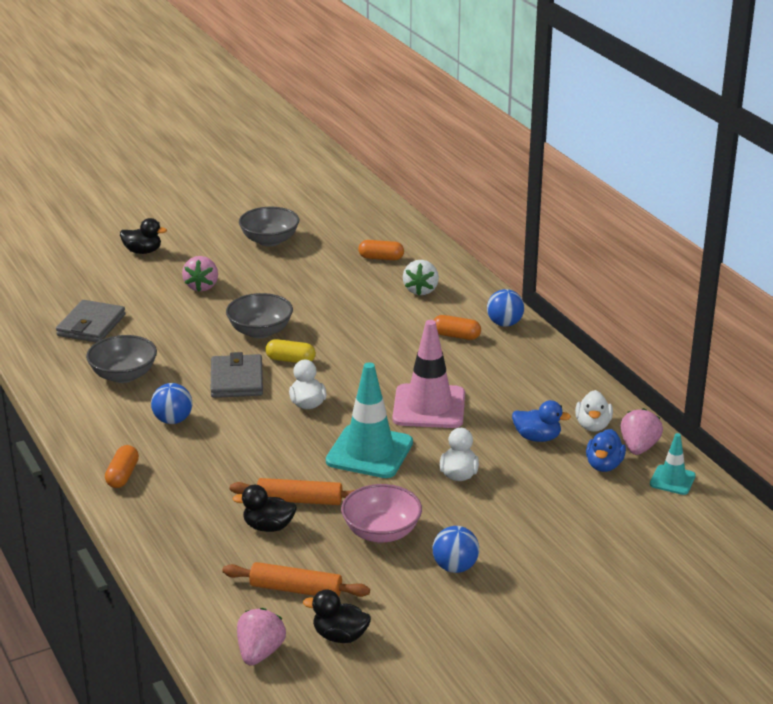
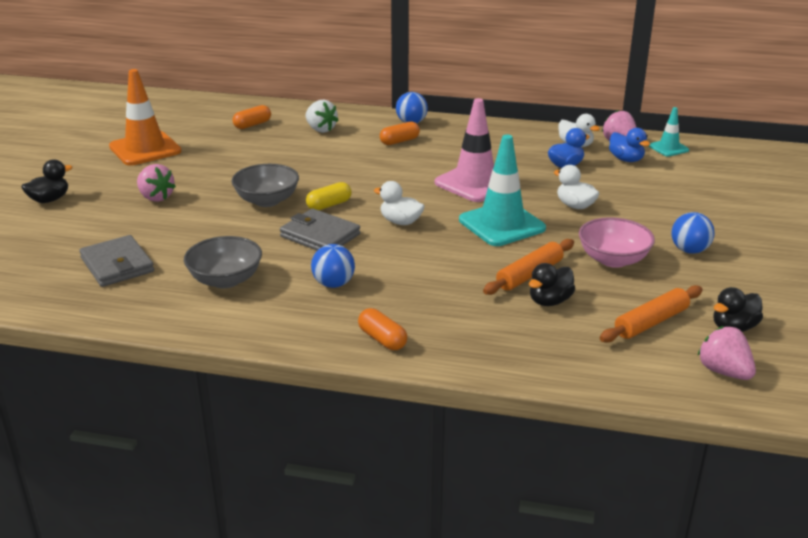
camera: 50 degrees left, 0 degrees up
grey bowl [239,207,299,246] -> orange traffic cone [109,69,181,166]

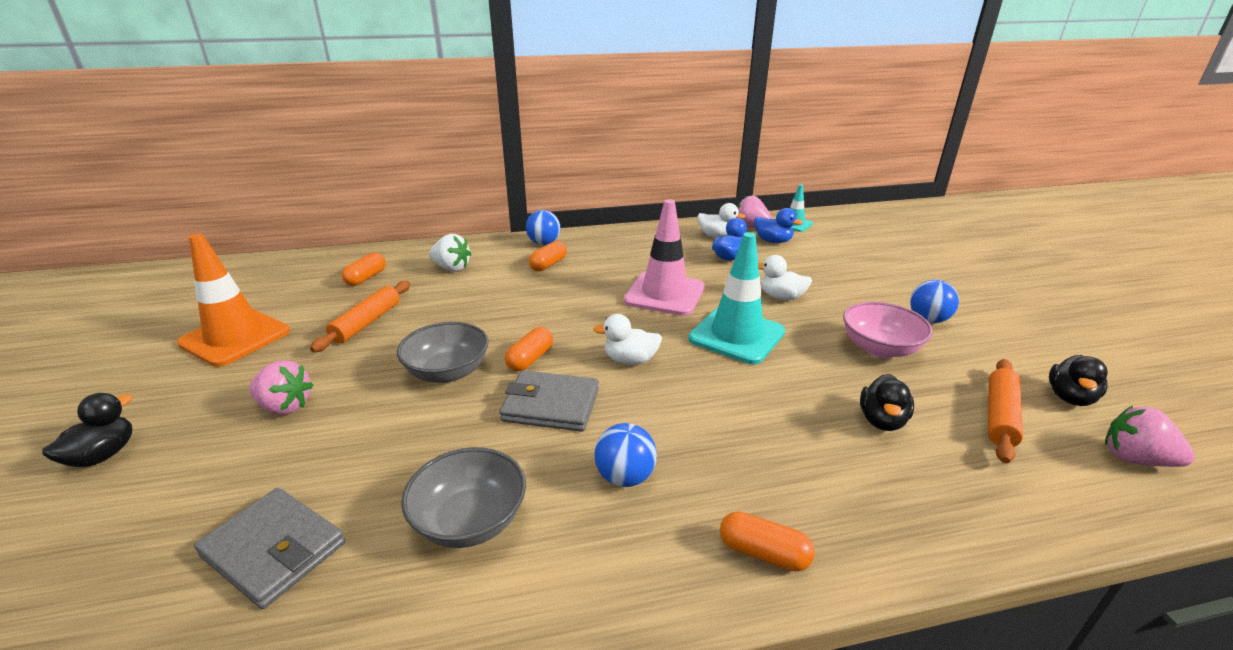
camera: 25 degrees left, 0 degrees up
yellow capsule [306,182,352,210] -> orange capsule [505,327,553,371]
orange rolling pin [483,239,574,295] -> orange rolling pin moved to [310,281,410,352]

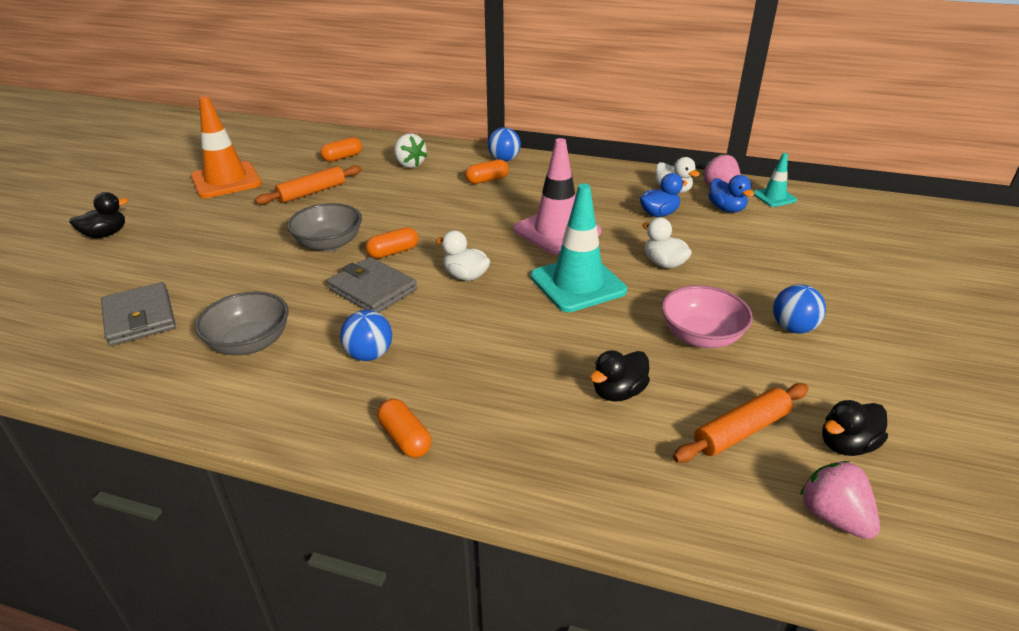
camera: 30 degrees right, 5 degrees up
pink strawberry [249,360,313,415] -> none

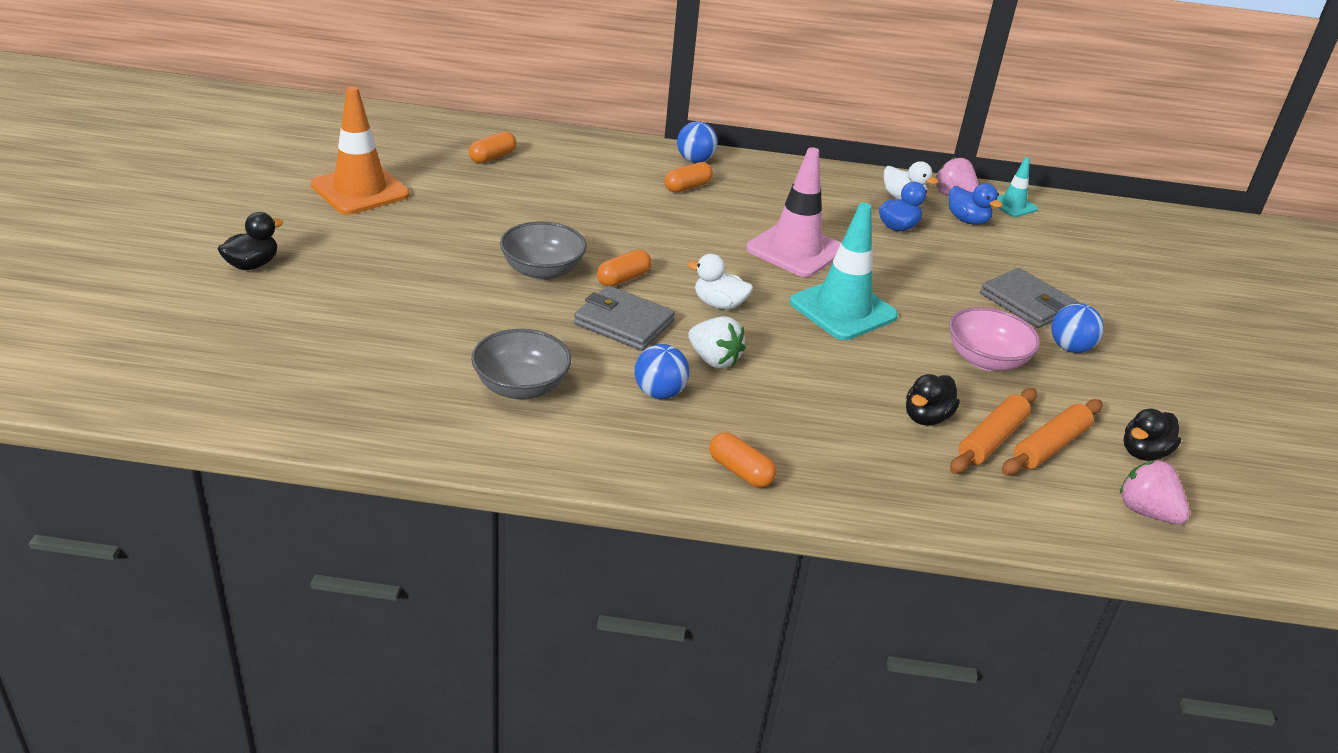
camera: 15 degrees left, 0 degrees up
grey wallet [101,282,176,346] -> grey wallet moved to [980,268,1077,328]
orange rolling pin [255,165,362,205] -> orange rolling pin moved to [950,388,1037,474]
white strawberry [394,133,427,168] -> white strawberry moved to [688,316,746,369]
white duck [642,217,692,269] -> none

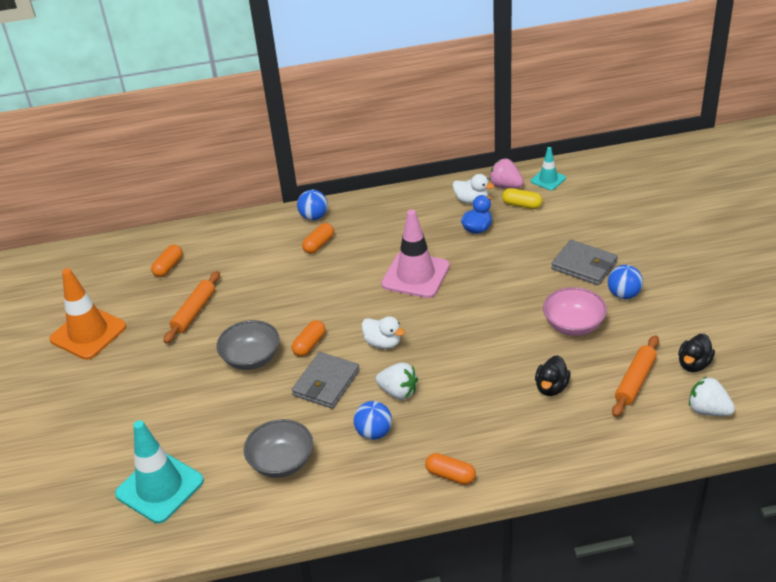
camera: 10 degrees left, 5 degrees up
black duck [218,212,283,270] -> none
grey wallet [574,285,675,351] -> grey wallet turned 75 degrees counterclockwise [292,352,360,409]
white duck [688,254,753,310] -> white duck turned 150 degrees counterclockwise [362,316,405,349]
turquoise traffic cone [790,203,898,340] -> turquoise traffic cone moved to [115,420,204,523]
blue duck [949,183,1003,225] -> yellow capsule [502,188,543,209]
orange rolling pin [950,388,1037,474] -> orange rolling pin moved to [164,271,220,344]
pink strawberry [1120,460,1190,525] -> white strawberry [689,377,735,416]

